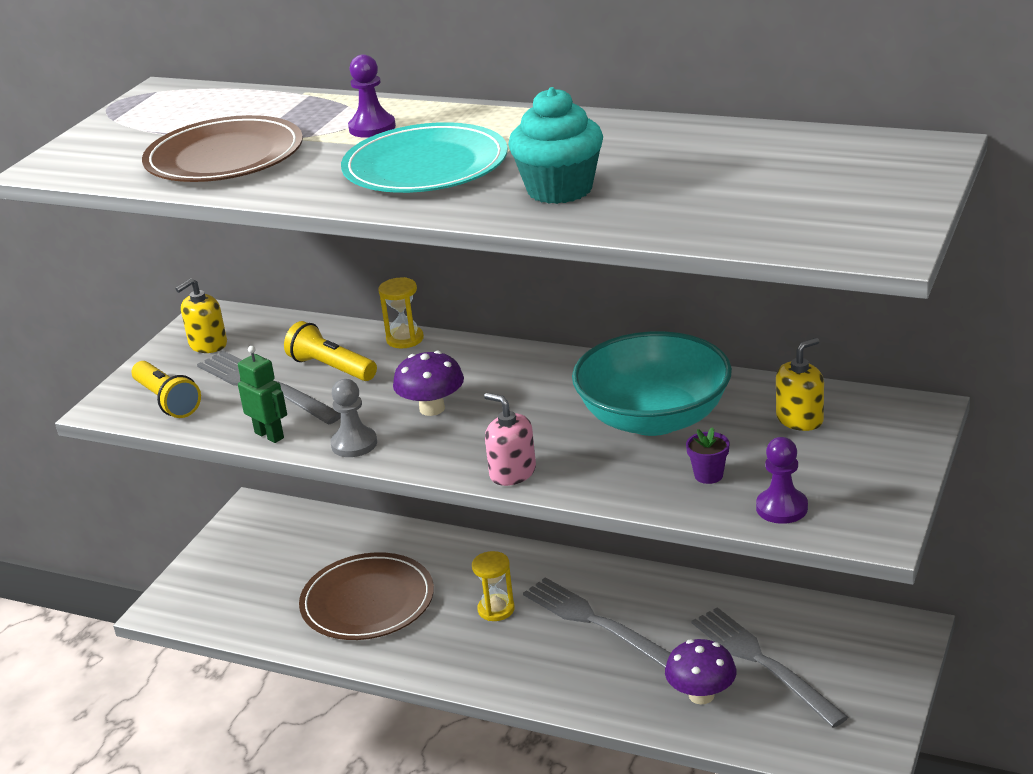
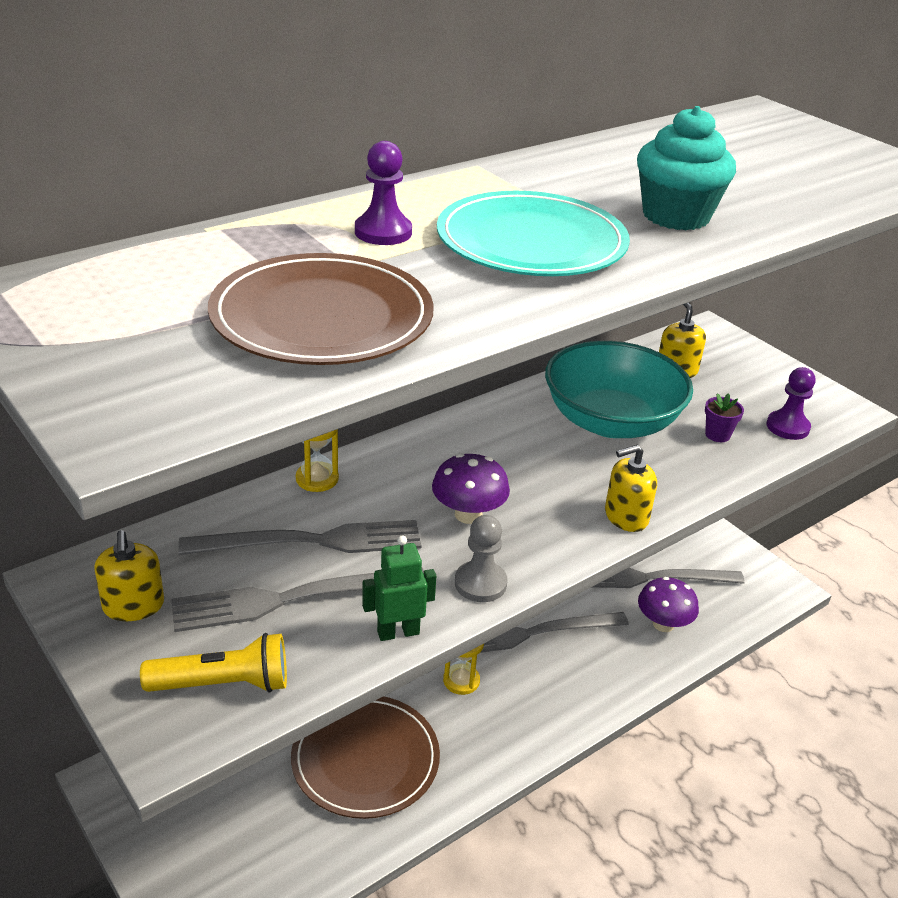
camera: 65 degrees left, 5 degrees up
yellow flashlight [284,321,377,381] -> grey fork [178,520,421,555]
pink soap dispenser [484,393,536,486] -> yellow soap dispenser [605,445,657,532]

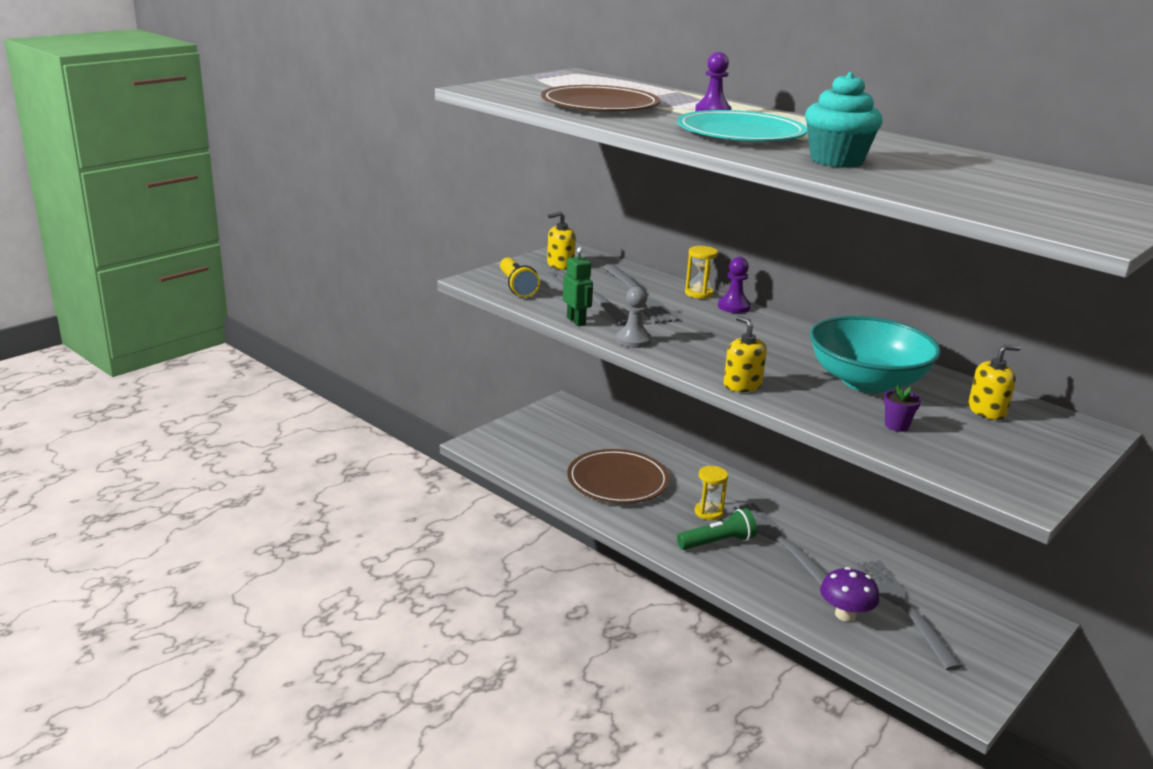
camera: 80 degrees right, 10 degrees down
purple mushroom [432,453,510,524] -> none
purple pawn [766,367,816,440] -> purple pawn moved to [718,257,751,313]
none -> green flashlight [677,508,757,550]

